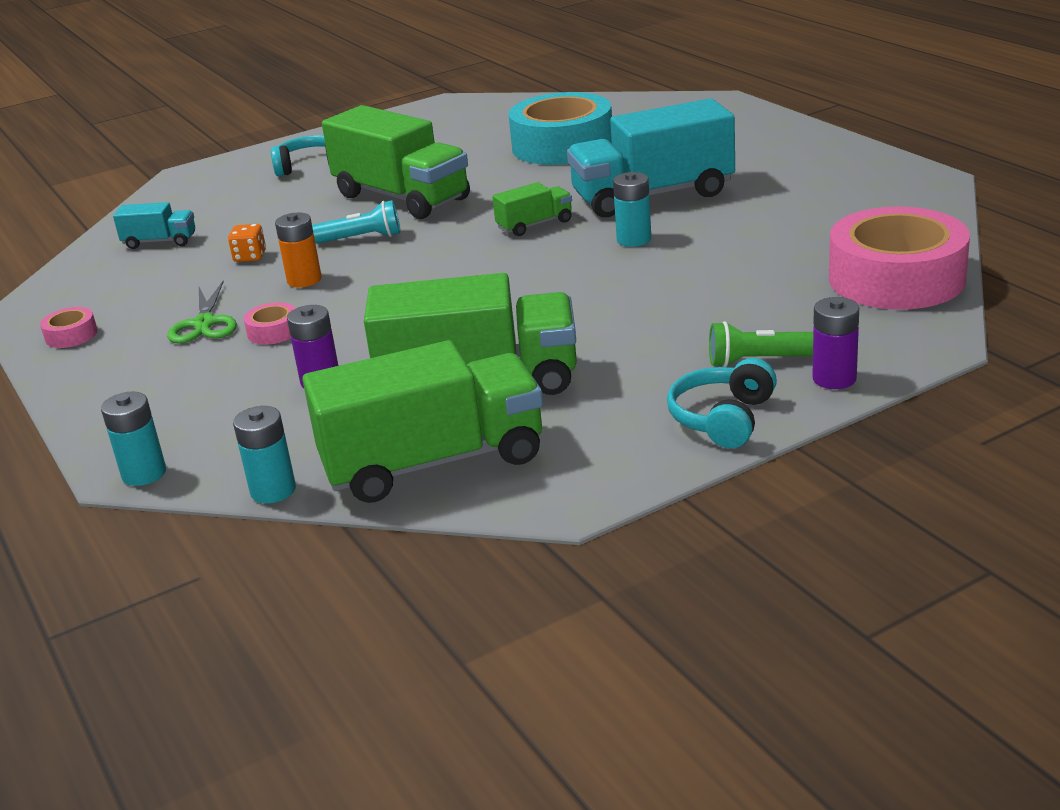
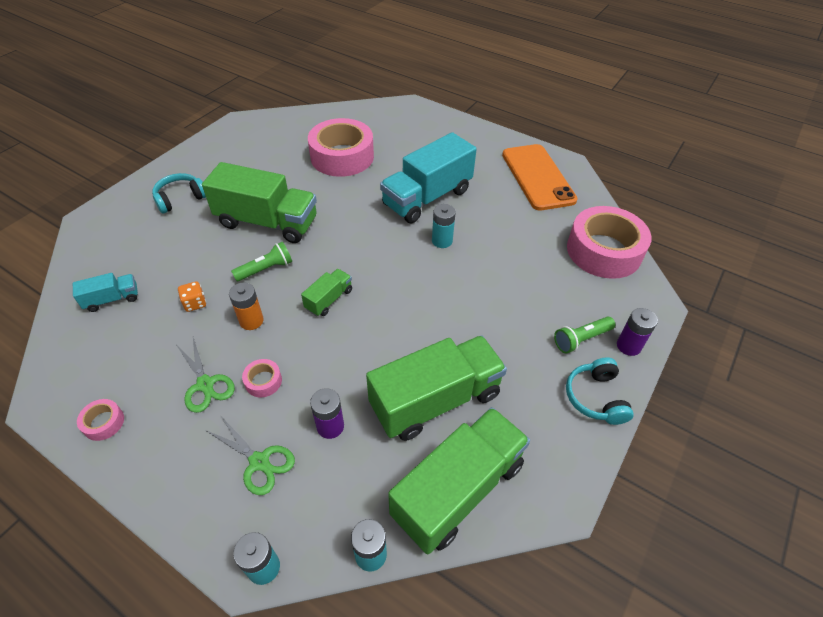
camera: 30 degrees left, 20 degrees up
turquoise flashlight [312,200,400,243] -> green flashlight [231,242,292,281]
green truck [492,182,572,236] -> green truck moved to [301,269,352,316]
turquoise tape [508,92,612,165] -> pink tape [308,118,374,177]
none -> green scissors [205,417,295,495]
none -> orange phone [502,144,578,211]

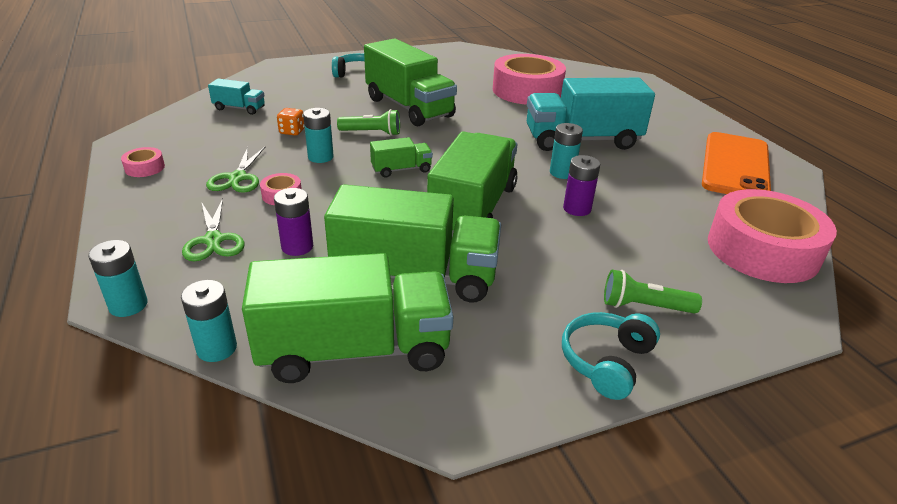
camera: 35 degrees right, 15 degrees down
orange battery [229,282,264,330] -> turquoise battery [303,108,334,163]
purple battery [617,308,658,356] -> purple battery moved to [563,155,600,216]
none -> green truck [427,131,518,236]

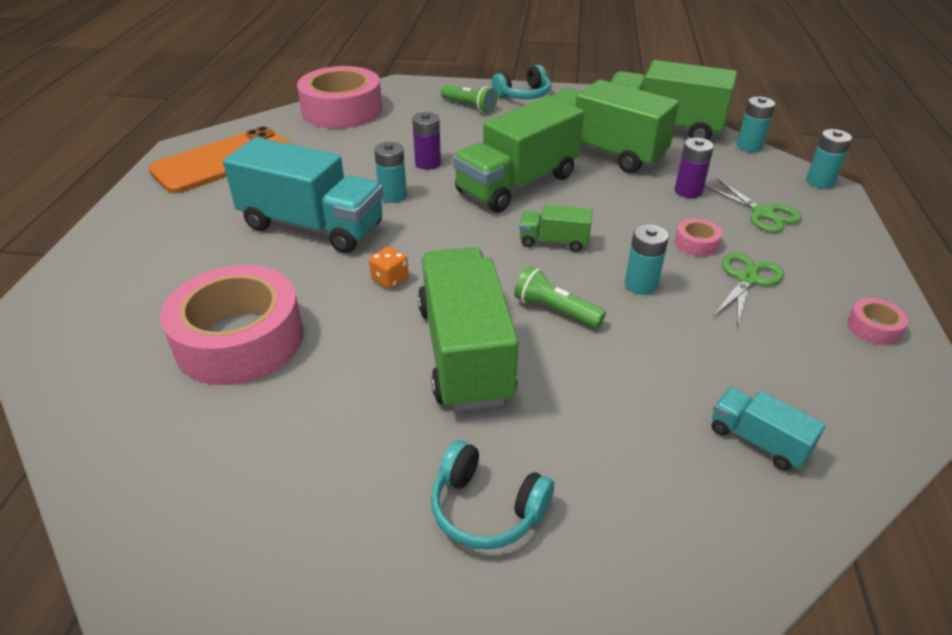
camera: 150 degrees left, 5 degrees up
green scissors [182,198,244,262] -> green scissors turned 135 degrees clockwise [704,178,802,233]
orange dice [277,108,305,136] -> orange dice moved to [369,247,409,289]

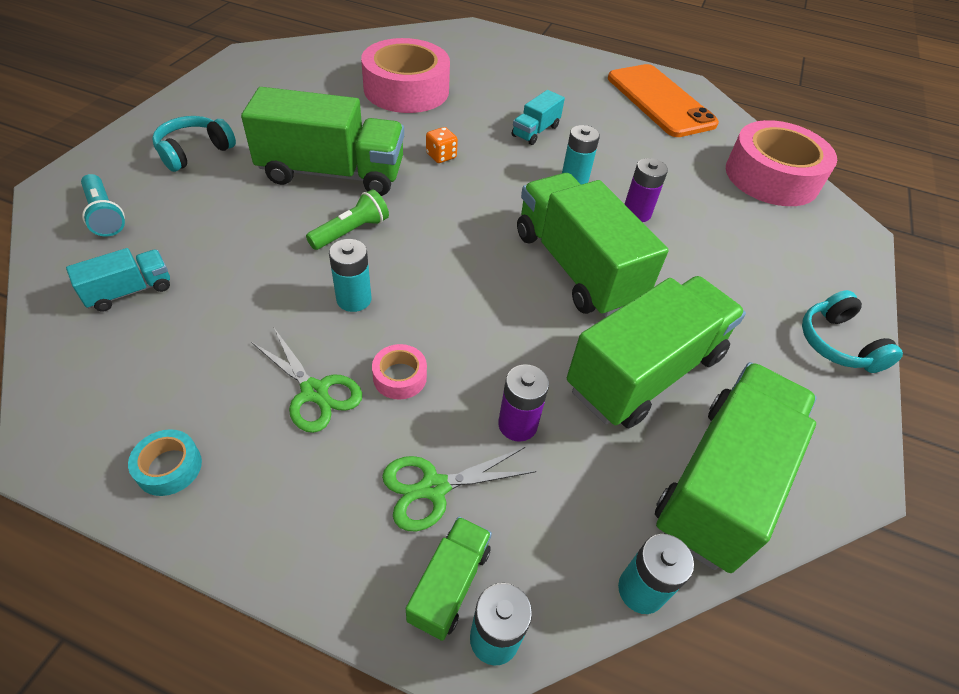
camera: 100 degrees right, 10 degrees up
turquoise truck [223,137,383,253] -> turquoise truck [512,90,565,145], size x0.47
green flashlight [441,85,497,113] -> none
green truck [519,205,593,252] -> green truck moved to [406,517,492,641]
pink tape [847,298,909,345] -> turquoise tape [128,429,202,496]
none -> turquoise flashlight [81,174,125,237]

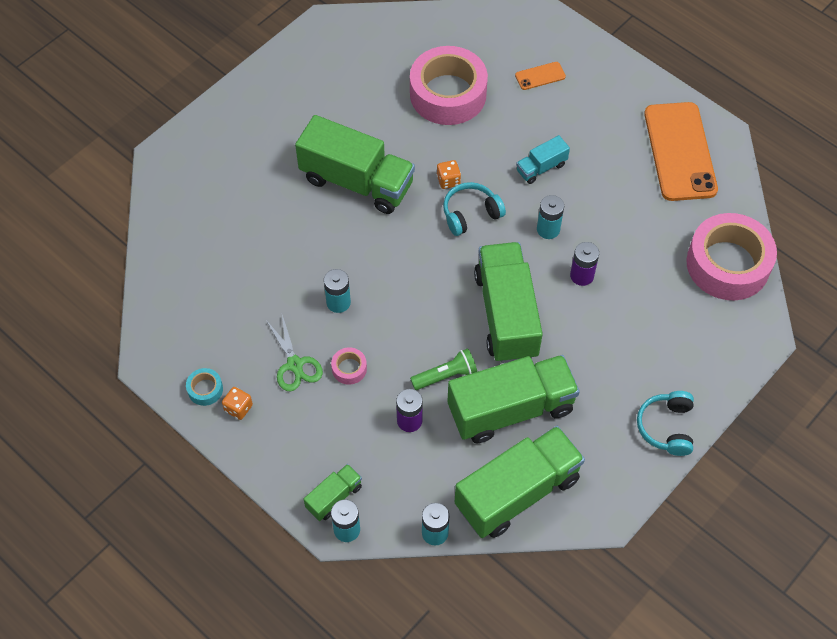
camera: 25 degrees right, 10 degrees up
turquoise truck [66,248,170,312] -> none
turquoise flashlight [81,174,125,237] -> none
turquoise headphones [152,116,236,172] -> turquoise headphones moved to [443,182,506,236]
green flashlight [306,190,389,250] -> green flashlight moved to [410,348,477,390]
green scissors [382,447,537,532] -> none
none -> orange dice [222,387,253,420]
none -> orange phone [515,62,566,90]

